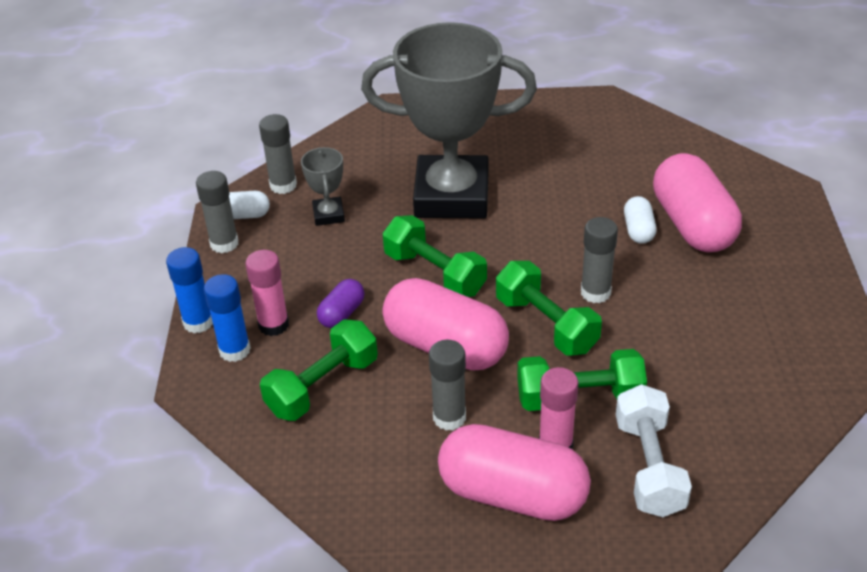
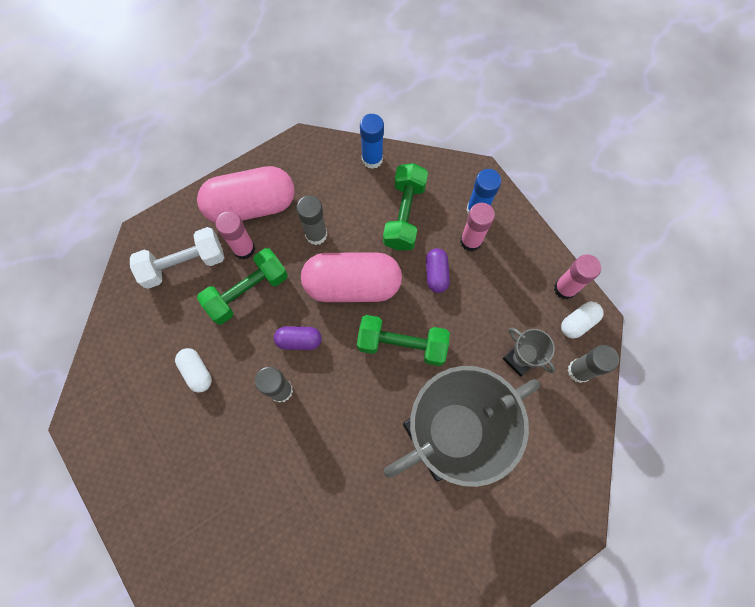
camera: 145 degrees right, 30 degrees up
blue glue stick [166,247,213,333] -> blue glue stick moved to [360,114,384,169]
grey glue stick [196,171,239,254] -> pink glue stick [554,254,601,300]
green dumbbell [496,261,602,355] -> purple capsule [274,326,322,350]
white dumbbell [616,384,692,517] -> white dumbbell turned 75 degrees counterclockwise [130,227,224,289]
white capsule [624,196,656,244] -> white capsule moved to [175,348,212,393]
pink capsule [653,153,742,253] -> none

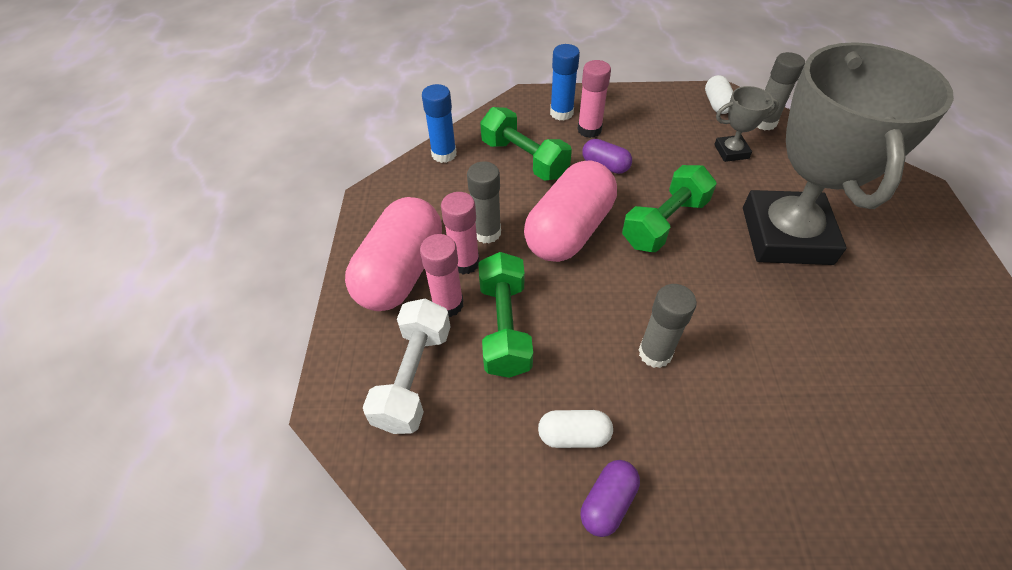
camera: 55 degrees left, 20 degrees down
purple capsule [274,326,322,350] -> purple capsule moved to [580,460,640,537]
pink glue stick [554,254,601,300] -> pink glue stick moved to [441,192,480,274]

